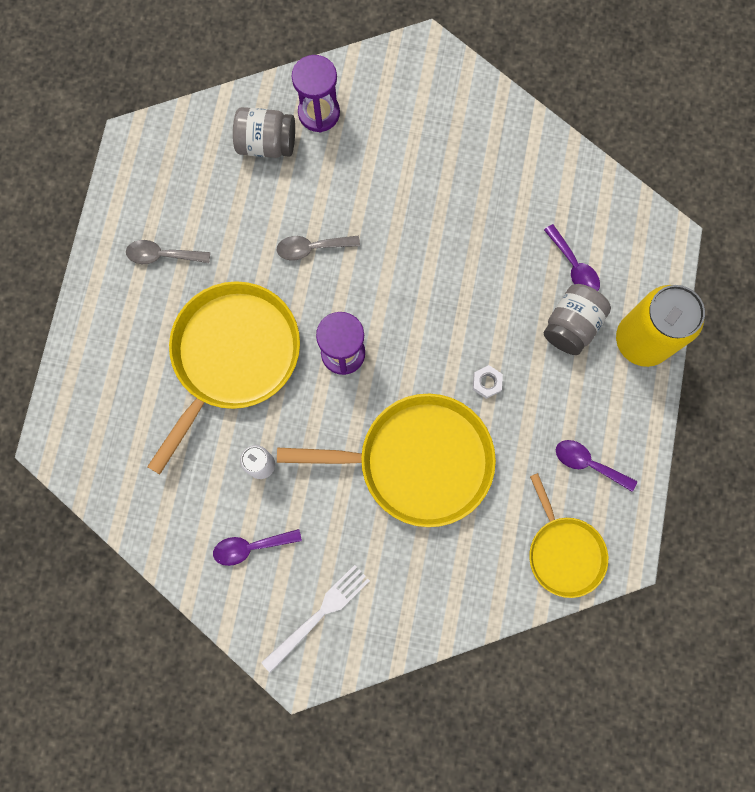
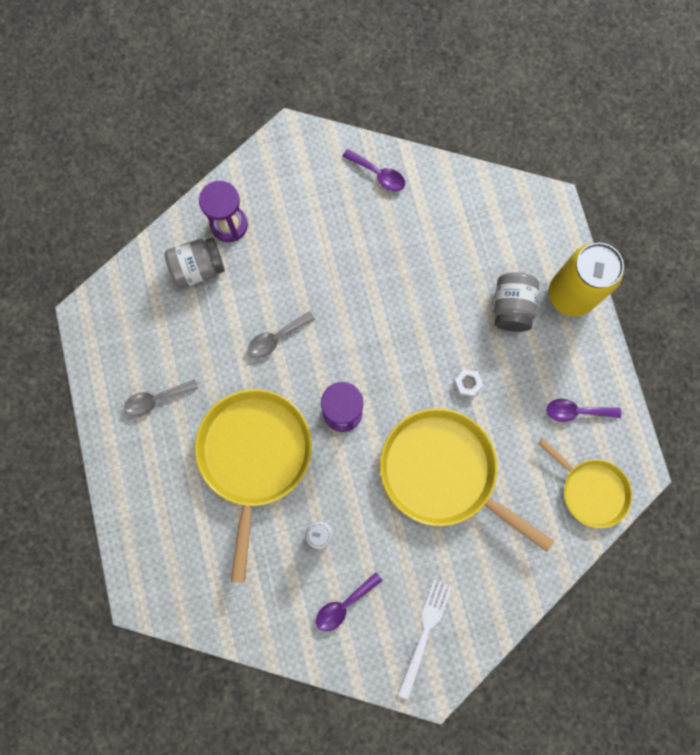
camera: 25 degrees left, 0 degrees up
yellow pan [277,394,496,527] -> yellow pan turned 120 degrees counterclockwise [380,408,554,552]
purple spoon [544,224,600,291] -> purple spoon moved to [342,149,405,191]

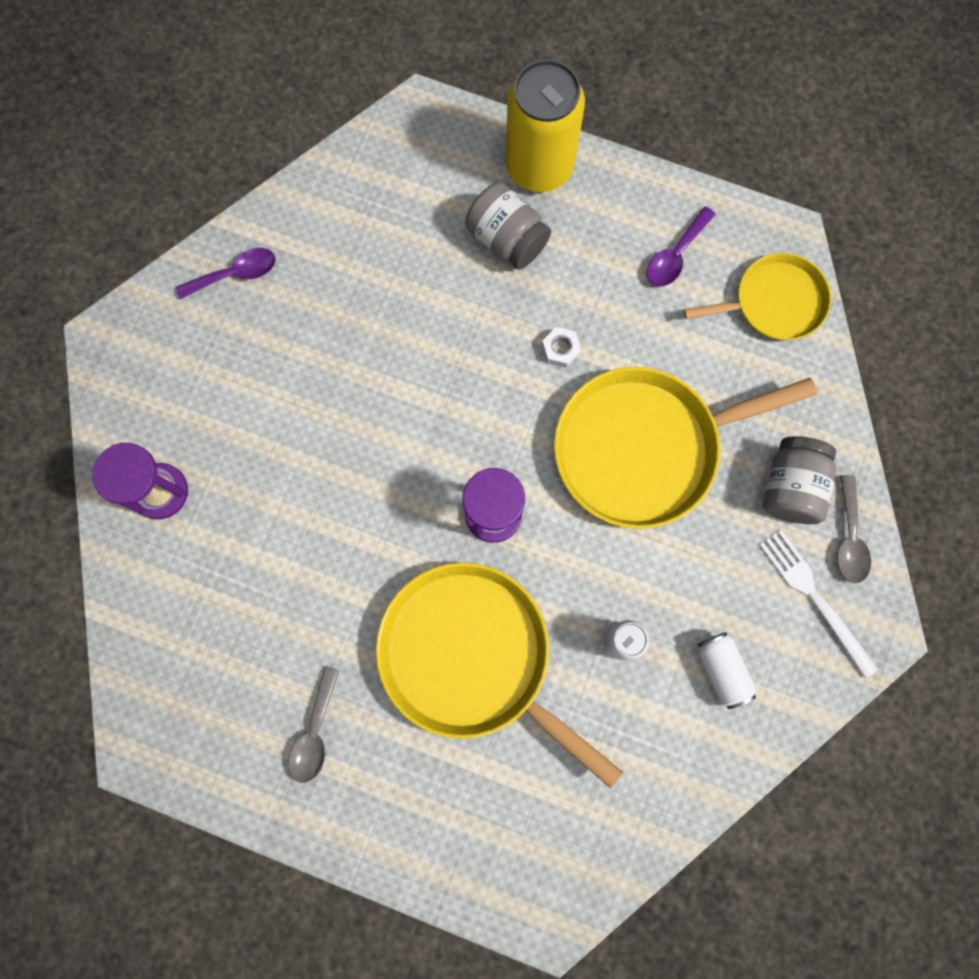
camera: 55 degrees left, 0 degrees up
grey jar [165,237,225,288] -> grey jar moved to [763,436,836,524]
grey spoon [248,311,315,358] -> grey spoon moved to [837,475,871,584]
purple spoon [316,572,383,631] -> white can [697,632,757,709]

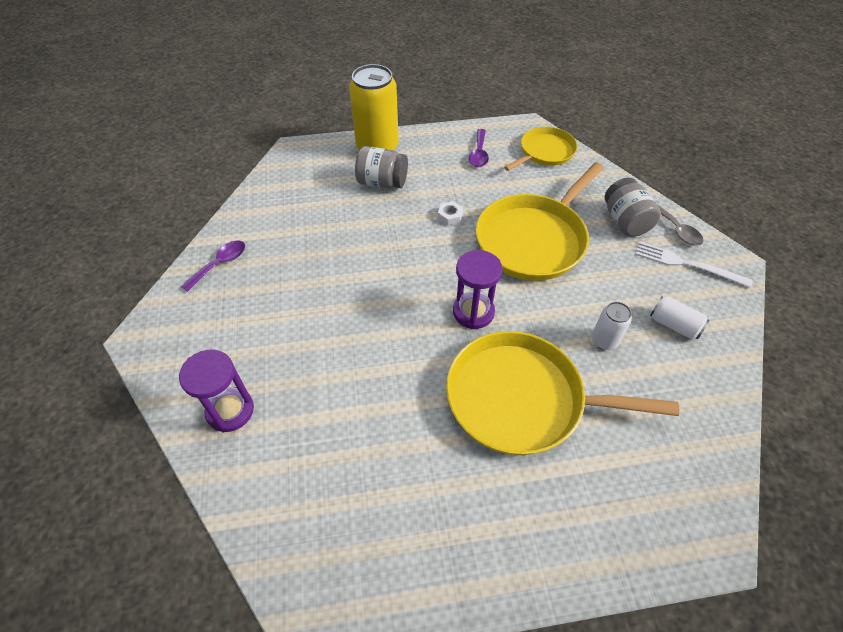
camera: 30 degrees left, 25 degrees down
grey spoon [288,666,340,783] -> none

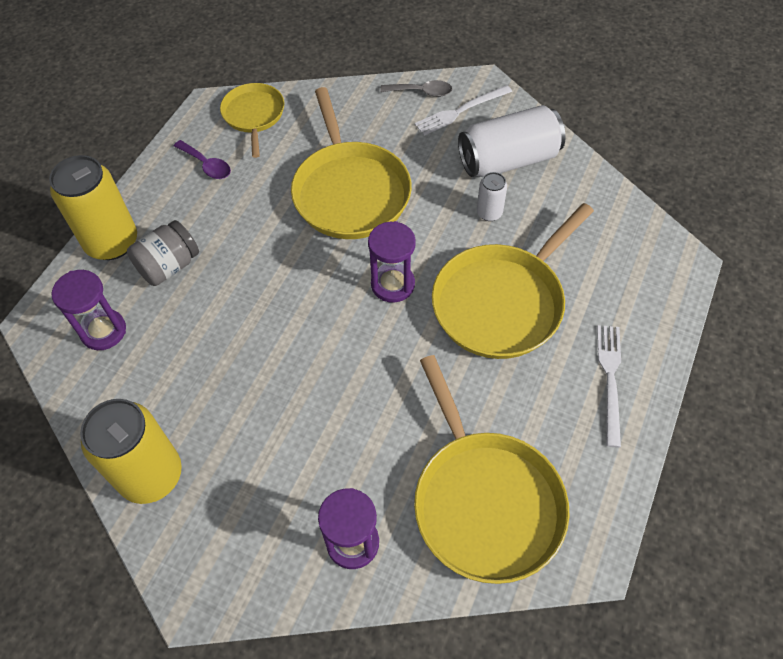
camera: 55 degrees left, 5 degrees up
purple spoon [181,240,245,292] -> yellow can [80,399,182,504]
white nut [438,201,463,226] -> none
grey jar [605,178,661,237] -> none
white can [650,296,710,340] -> white can [458,105,565,177], size x2.06
none -> purple hourglass [52,270,126,350]
none -> yellow pan [414,355,570,584]
none -> white fork [597,325,621,447]

